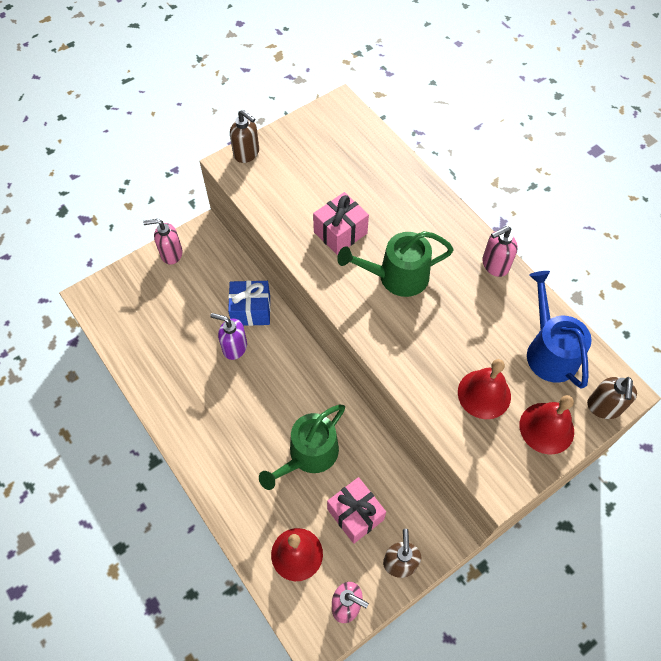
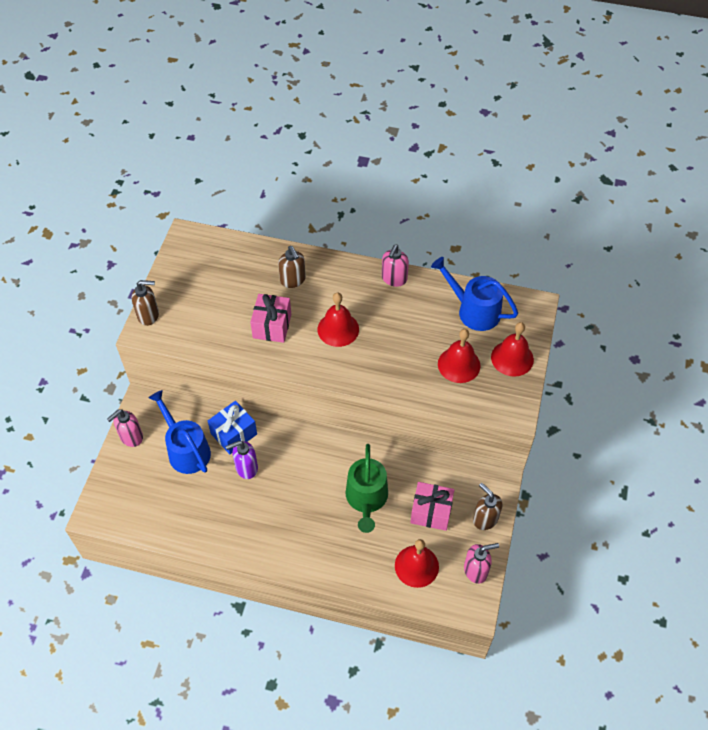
camera: 40 degrees left, 5 degrees down
green watering can [337,231,454,297] -> red bell [318,292,359,347]
brown soap dispenser [587,377,637,419] -> brown soap dispenser moved to [278,246,306,288]
none -> blue watering can [149,390,211,474]

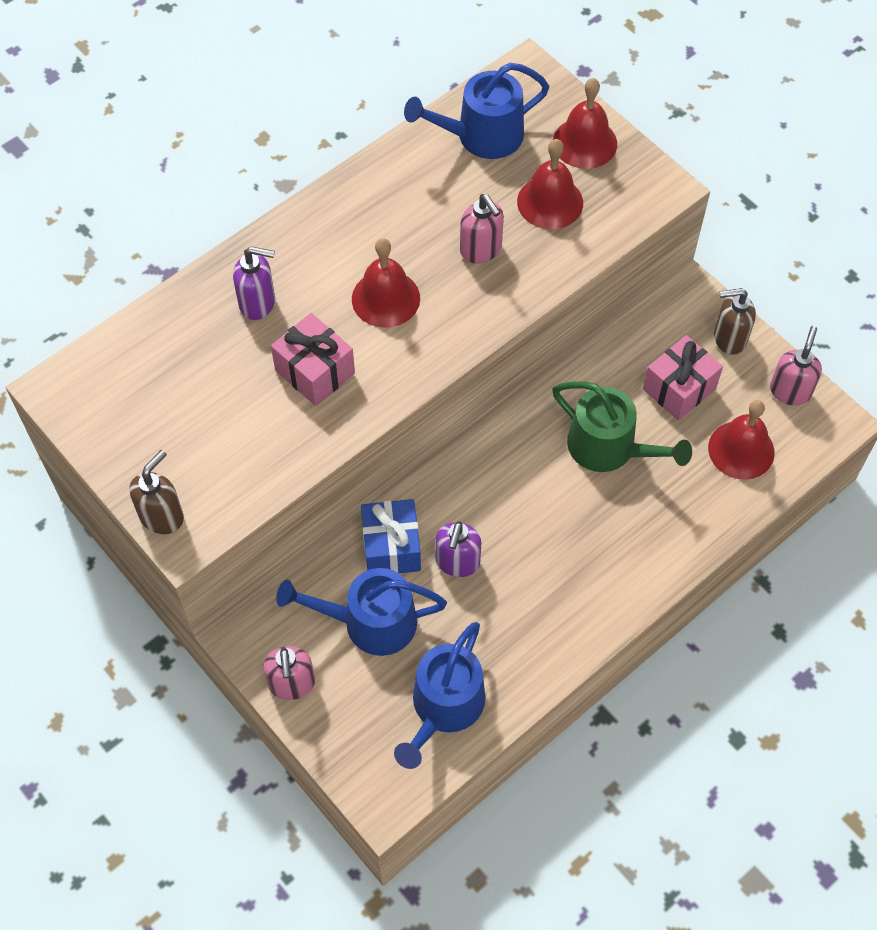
camera: 55 degrees left, 5 degrees up
brown soap dispenser [278,246,306,288] -> purple soap dispenser [233,246,275,320]
pink soap dispenser [382,245,409,287] -> pink soap dispenser moved to [460,194,504,264]
none -> blue watering can [394,622,485,769]

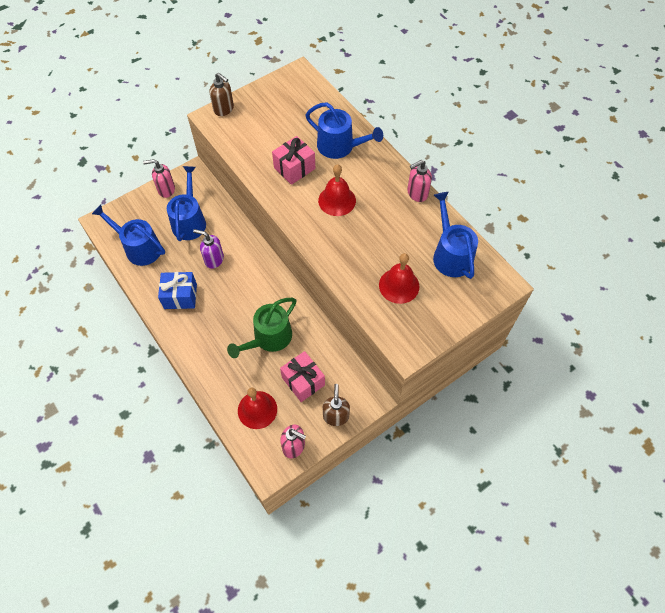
camera: 95 degrees right, 0 degrees up
purple soap dispenser [233,246,275,320] -> blue watering can [305,102,383,159]
blue gift [361,499,421,573] -> blue gift moved to [158,272,197,309]
pink soap dispenser [460,194,504,264] -> pink soap dispenser moved to [407,160,432,202]
red bell [553,78,617,169] -> none

